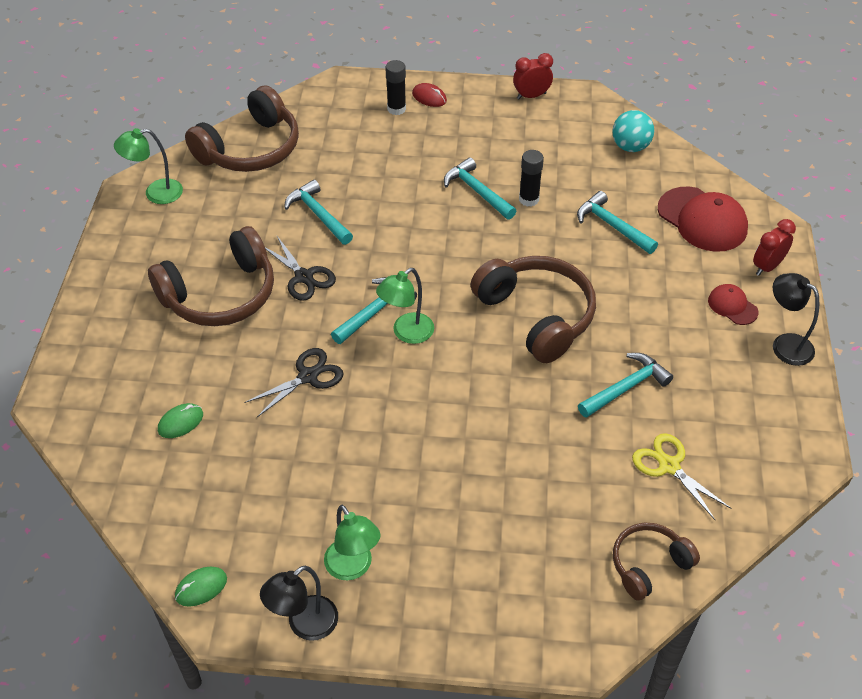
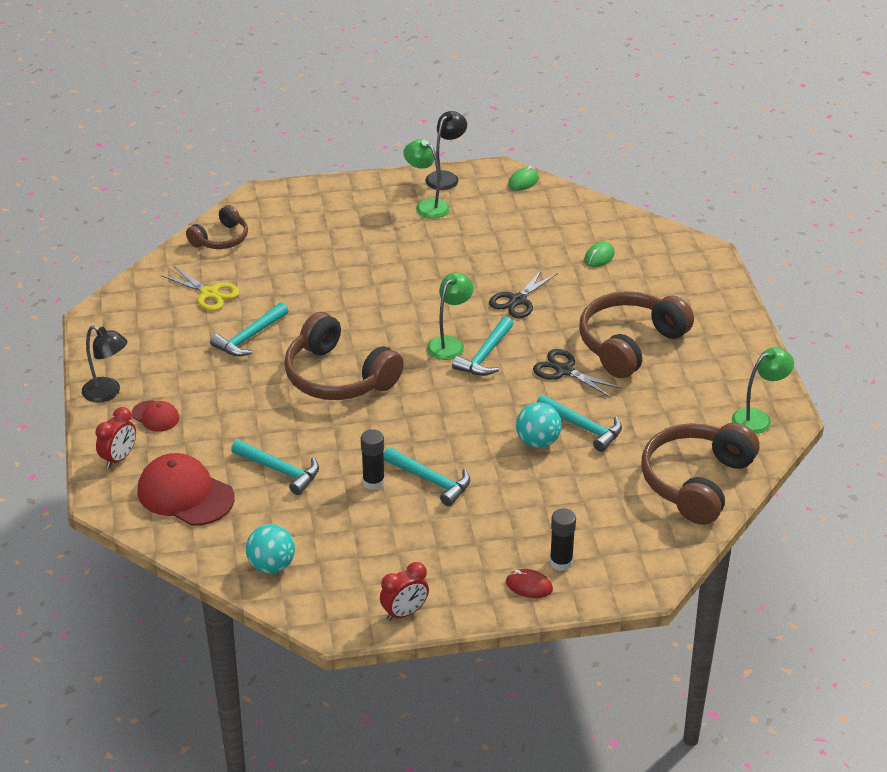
camera: 165 degrees right, 10 degrees down
none -> turquoise ball [516,403,562,448]

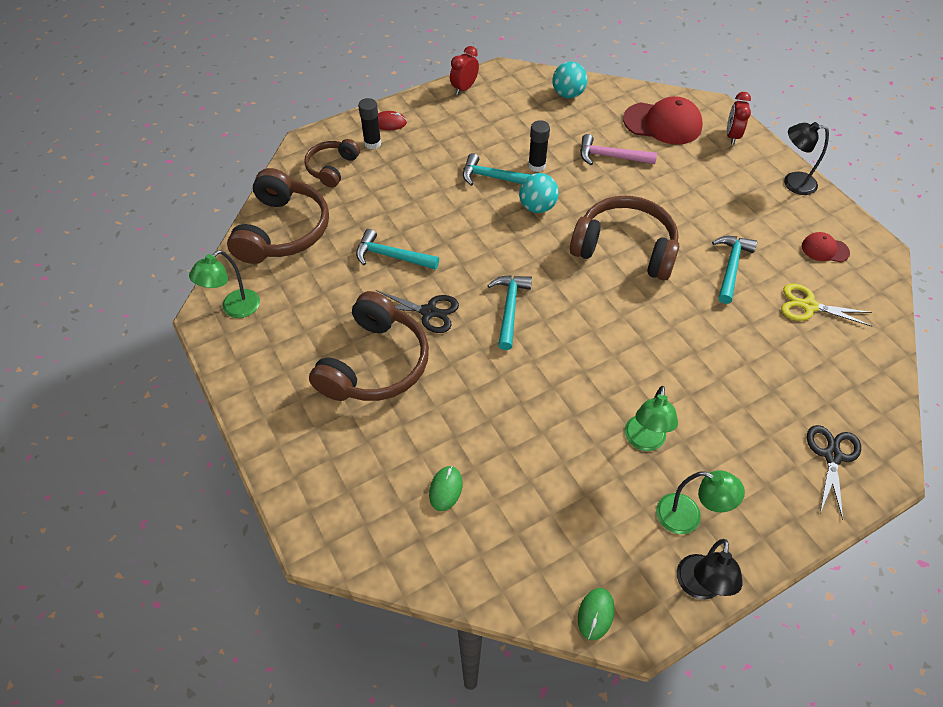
camera: 160 degrees right, 15 degrees up
red cap [131,400,179,432] -> red cap moved to [802,232,850,262]
brown headphones [186,205,248,249] -> brown headphones moved to [304,139,360,188]
turquoise hammer [231,440,319,495] -> pink hammer [580,134,657,165]
green lamp [427,273,474,360] -> green lamp moved to [625,386,678,451]
black scissors [489,268,558,318] -> black scissors moved to [807,425,861,520]
turquoise ball [516,403,562,448] -> turquoise ball moved to [519,173,559,213]

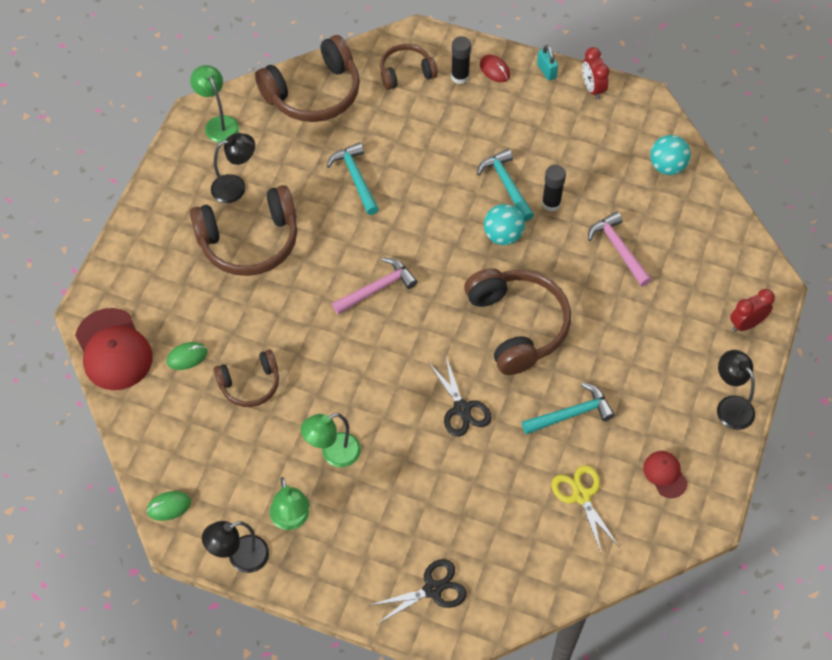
camera: 50 degrees right, 5 degrees up
green lamp [189,250,260,318] -> green lamp turned 60 degrees clockwise [190,65,239,143]
black scissors [376,290,459,333] -> black scissors moved to [428,357,492,437]
red clock [450,46,479,95] -> red clock turned 105 degrees counterclockwise [582,47,609,100]
turquoise hammer [487,275,532,350] -> pink hammer [332,258,418,315]
red cap [623,96,703,145] -> red cap moved to [75,308,153,390]
none -> black lamp [211,133,255,203]
none -> brown headphones [213,350,279,407]
none -> turquoise padlock [537,45,558,81]

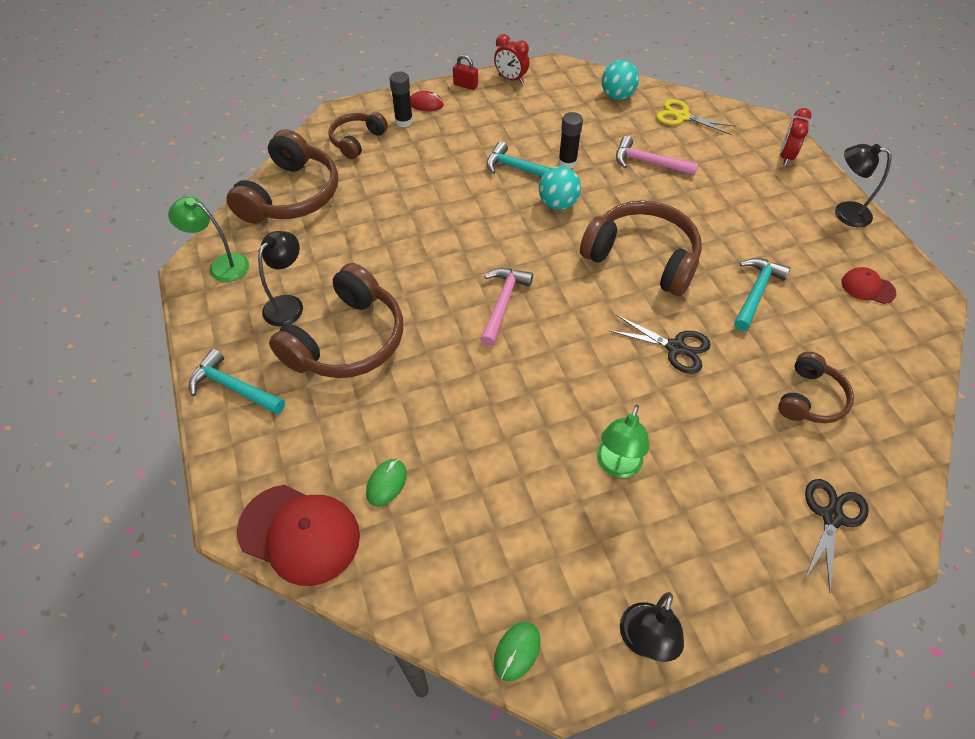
camera: 40 degrees left, 5 degrees down
brown headphones [213,350,279,407] -> brown headphones moved to [778,352,854,423]
green lamp [270,477,309,530] -> none
turquoise hammer [326,142,379,215] -> turquoise hammer moved to [189,349,285,414]
turquoise padlock [537,45,558,81] -> red padlock [453,54,478,90]
yellow scissors [551,465,619,553] -> yellow scissors moved to [656,99,736,135]

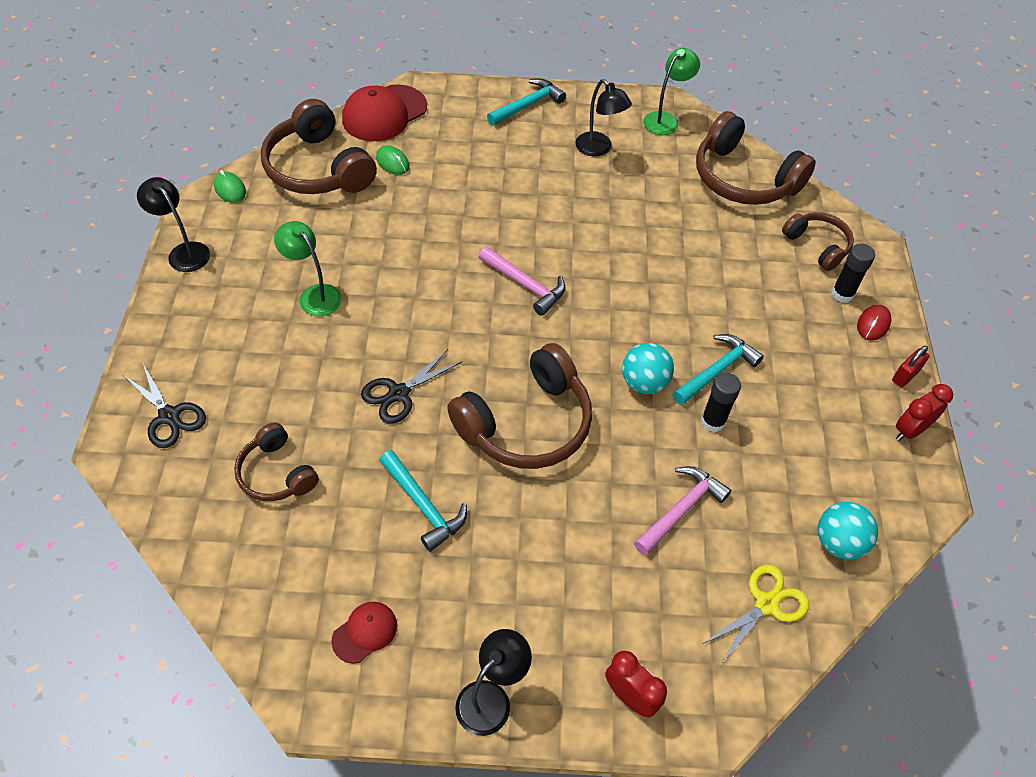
camera: 110 degrees right, 0 degrees up
brown headphones [269,263,403,378] -> brown headphones moved to [261,99,377,194]

